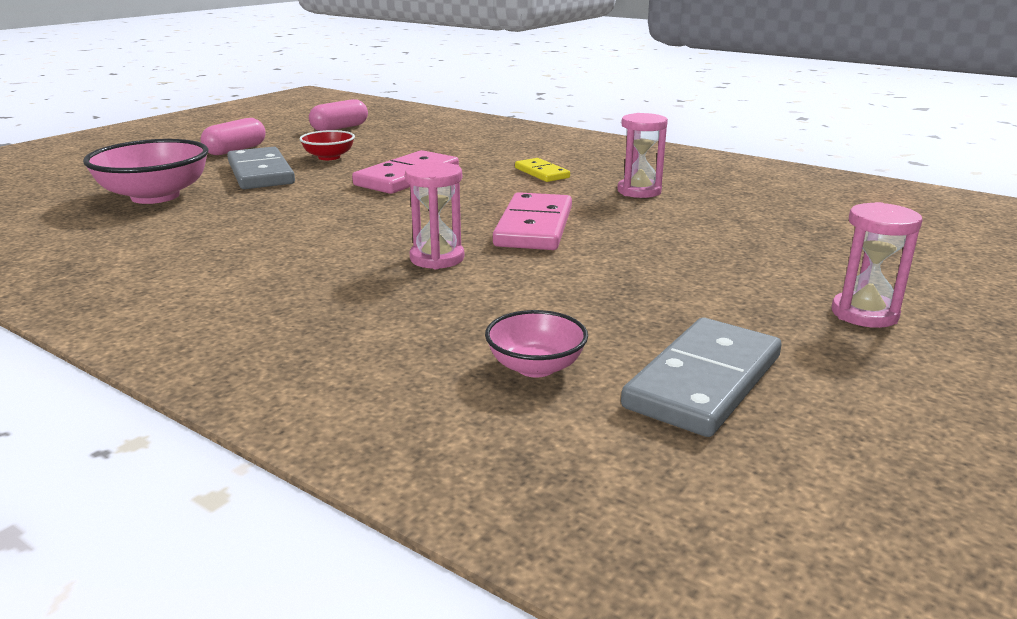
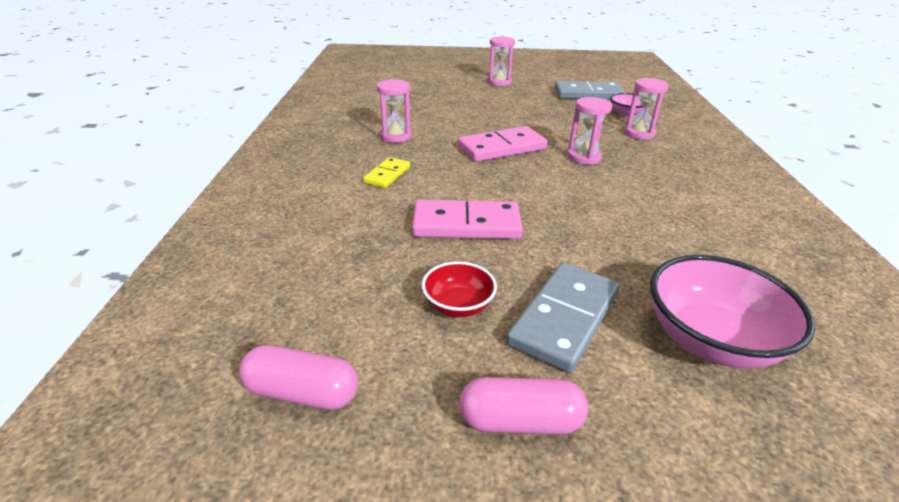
camera: 125 degrees left, 10 degrees up
none -> pink hourglass [624,78,669,139]

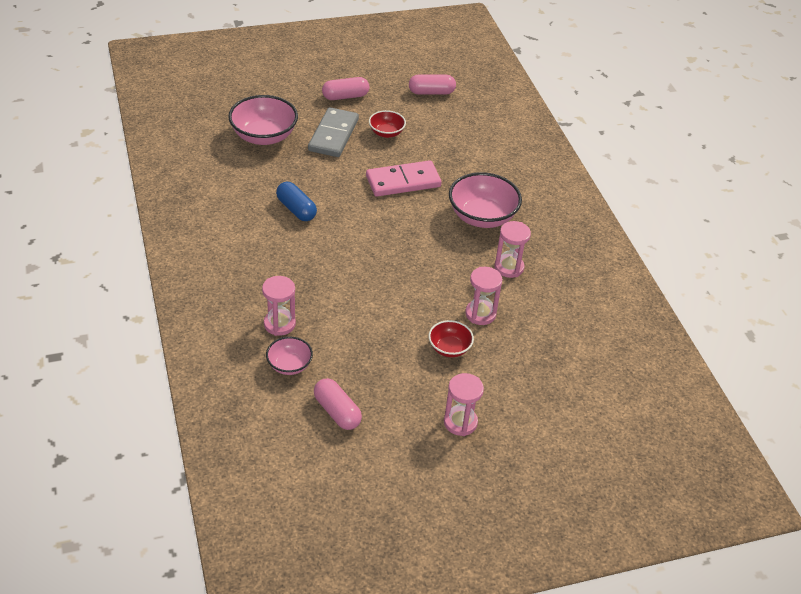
camera: 160 degrees right, 10 degrees up
yellow domino [363,157,410,188] -> pink bowl [449,172,522,228]
pink domino [458,126,547,162] -> none
grey domino [555,81,625,100] -> pink capsule [314,378,362,430]
pink hourglass [567,97,612,165] -> pink hourglass moved to [465,267,503,325]
none -> blue capsule [276,182,317,221]
none -> red bowl [428,320,474,357]

